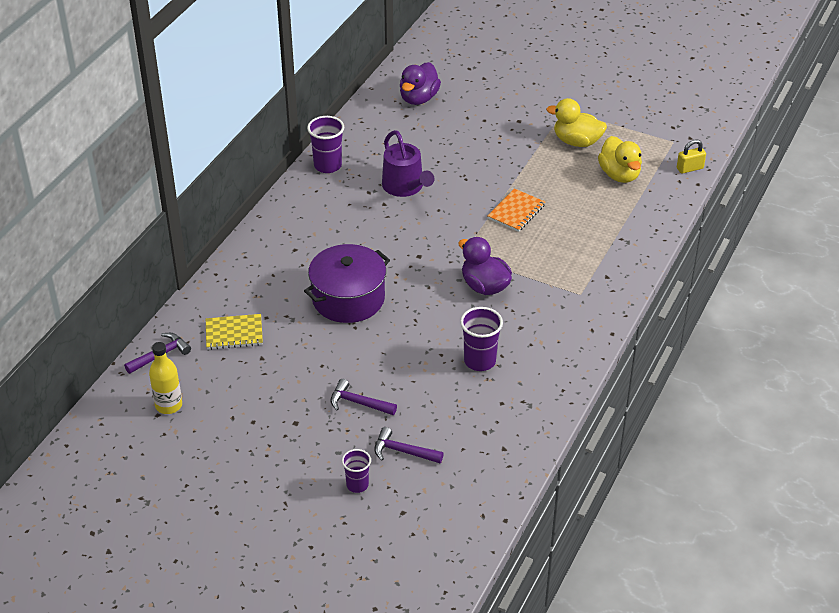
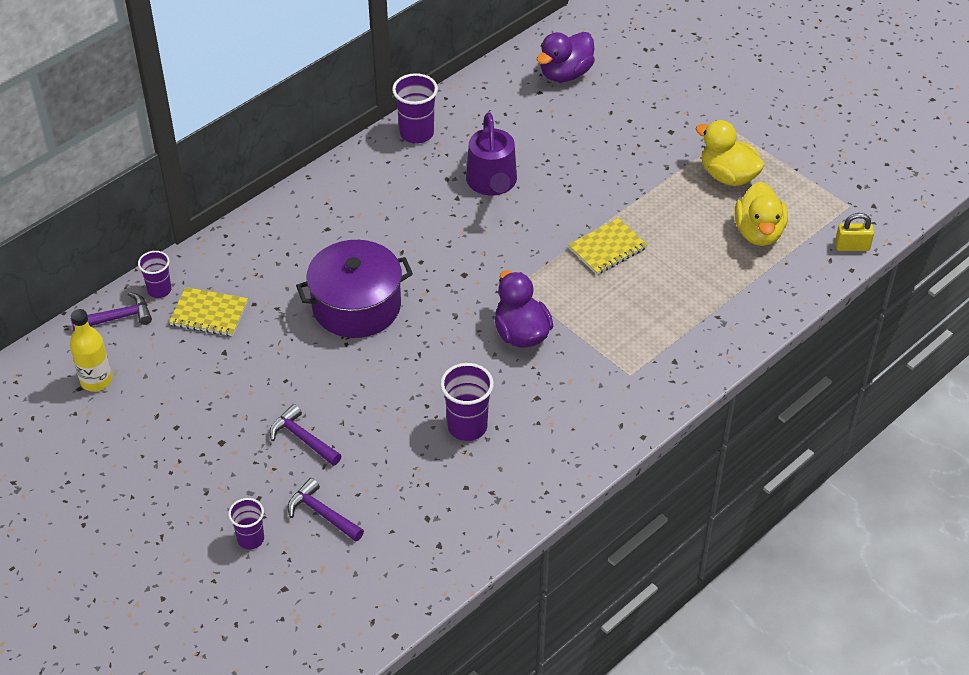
camera: 20 degrees right, 5 degrees up
orange notebook [487,188,545,232] -> yellow notebook [568,218,647,275]
none -> purple cup [138,251,171,298]

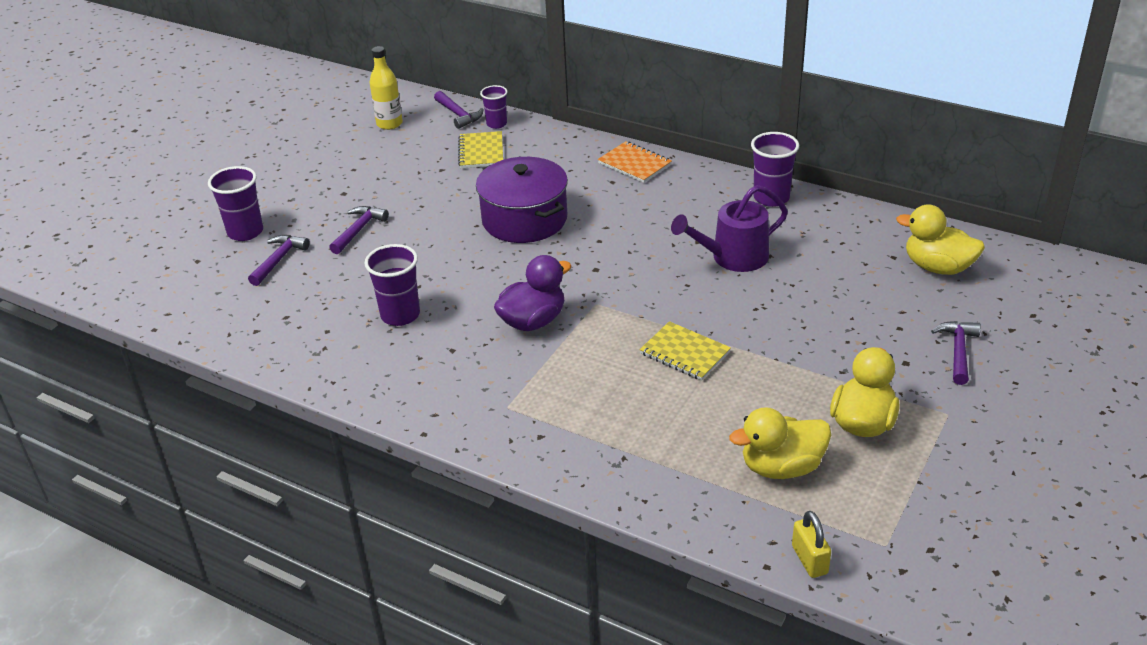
camera: 75 degrees right, 10 degrees down
purple cup [228,498,264,549] -> purple cup [208,166,263,241], size x1.56
purple duck [537,32,595,82] -> yellow duck [896,205,985,275]
none -> orange notebook [598,141,672,183]
none -> purple hammer [931,321,981,385]

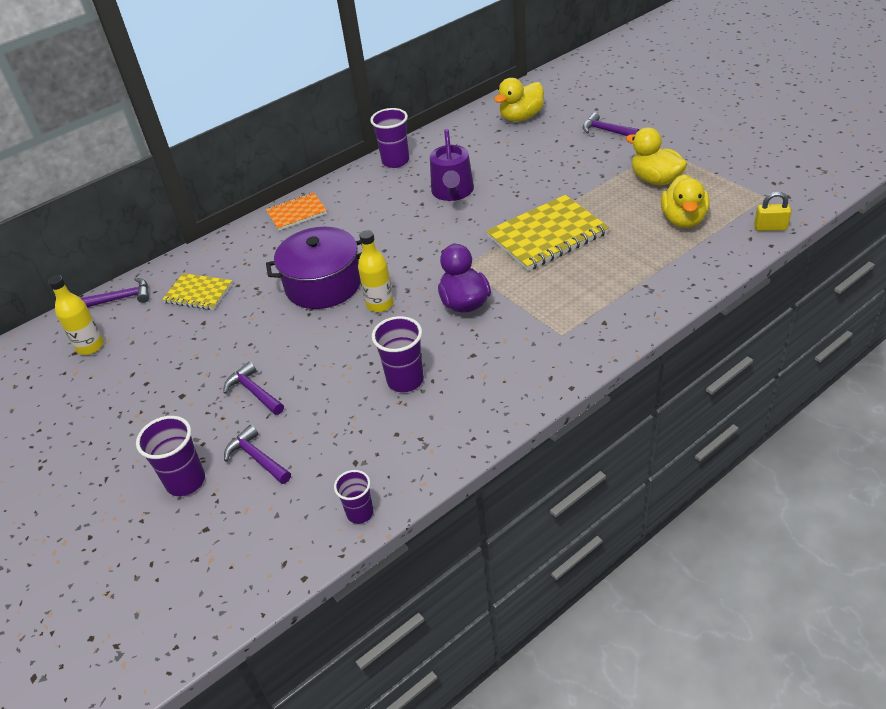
camera: 65 degrees left, 5 degrees up
purple cup [480,85,508,129] -> purple cup moved to [334,470,373,524]
yellow notebook [640,321,731,381] -> yellow notebook [486,195,609,271], size x1.74
none -> yellow bottle [358,230,394,312]

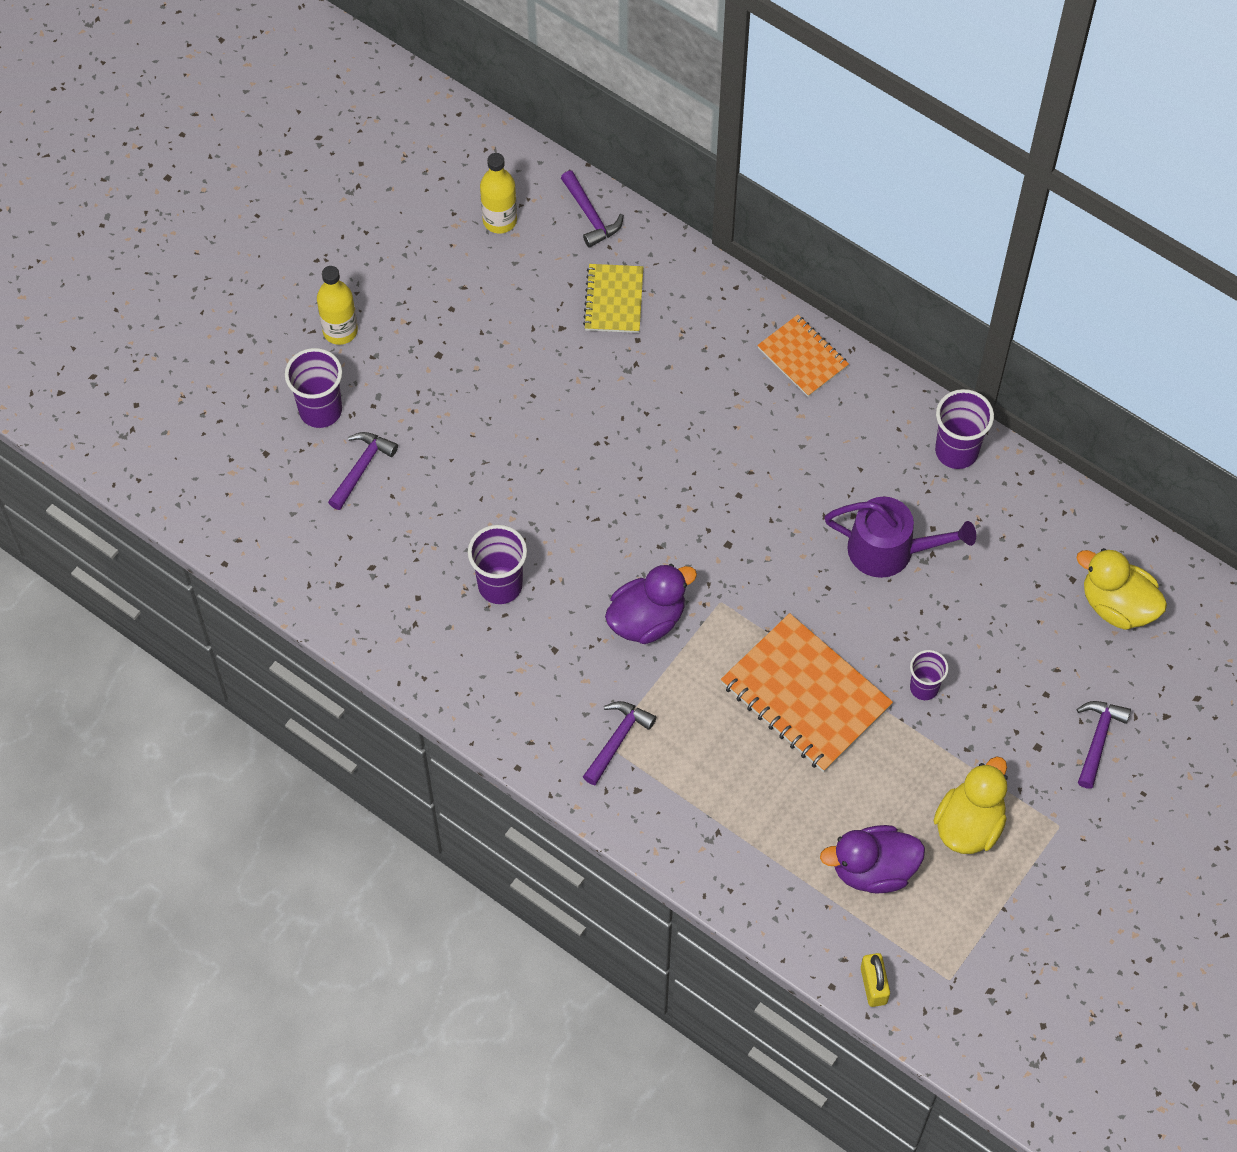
camera: 70 degrees right, 20 degrees up
purple hammer [223,362,284,415] -> purple hammer moved to [583,701,656,785]
purple pot [266,227,362,309] -> none
purple cup [334,470,373,524] -> purple cup moved to [910,650,949,700]
yellow bottle [358,230,394,312] -> yellow bottle moved to [317,266,358,345]
purple watering can [430,129,474,201] -> purple watering can turned 150 degrees counterclockwise [824,497,976,578]
yellow notebook [486,195,609,271] -> orange notebook [721,613,893,772]
yellow duck [661,174,710,228] -> purple duck [820,825,925,894]

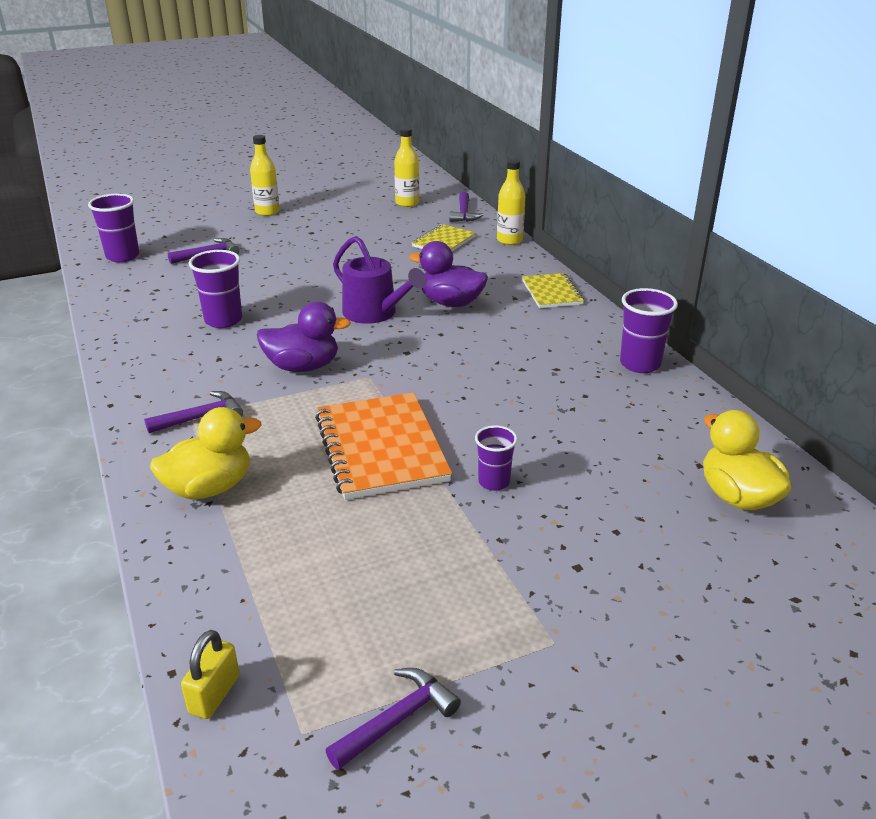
camera: 30 degrees right, 30 degrees down
purple cup [285,348,342,428] -> purple cup moved to [88,194,139,262]
orange notebook [757,315,849,397] -> yellow notebook [522,273,584,308]
purple duck [820,825,925,894] -> purple duck moved to [409,241,488,307]
purple watering can [824,497,976,578] -> purple watering can moved to [333,236,427,324]
yellow duck [934,756,1008,854] -> yellow duck moved to [150,407,261,500]
purple hammer [1077,701,1131,789] -> purple hammer moved to [325,668,461,770]
none -> yellow bottle [497,159,525,245]

